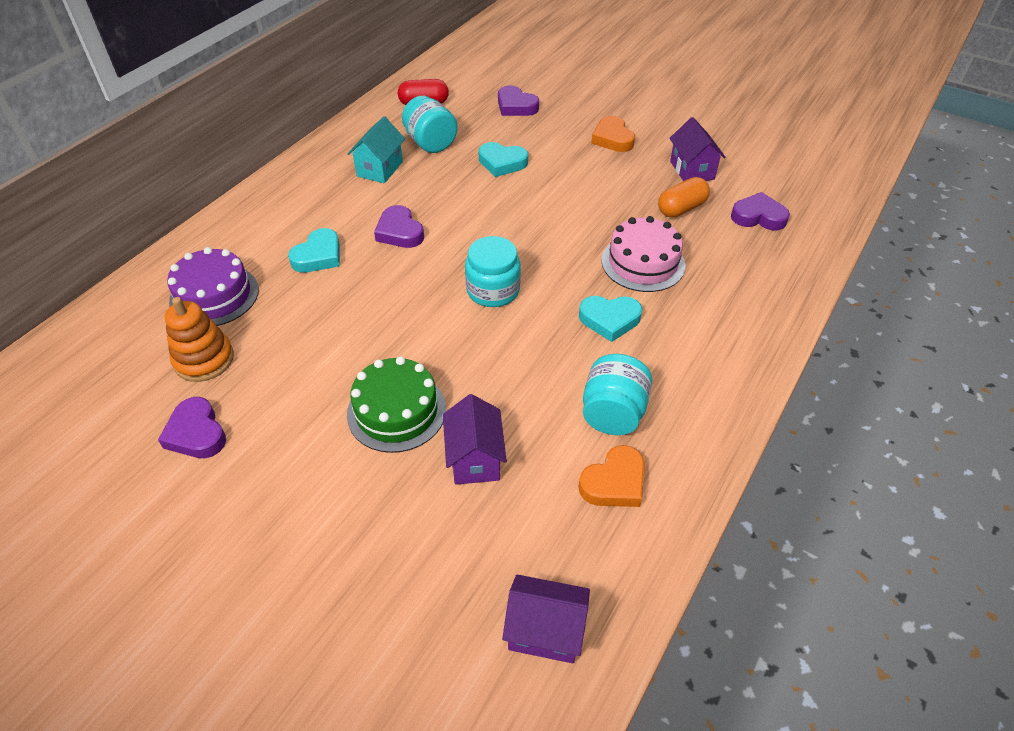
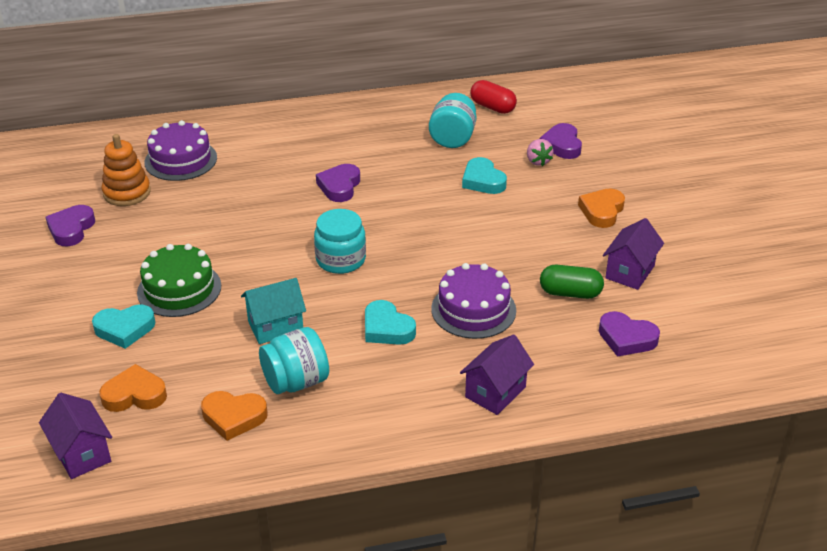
camera: 45 degrees right, 10 degrees down
turquoise heart [288,228,340,273] -> turquoise heart moved to [92,305,155,349]
turquoise house [347,116,405,183] -> turquoise house moved to [241,278,306,344]
purple house [443,394,507,485] -> purple house moved to [460,334,534,415]
pink cake [602,216,685,292] -> purple cake [431,263,516,339]
orange capsule [658,177,710,218] -> green capsule [540,265,604,299]
purple heart [731,192,790,230] -> purple heart turned 150 degrees clockwise [599,311,660,357]
none -> orange heart [99,364,167,412]
none -> pink strawberry [527,139,554,166]

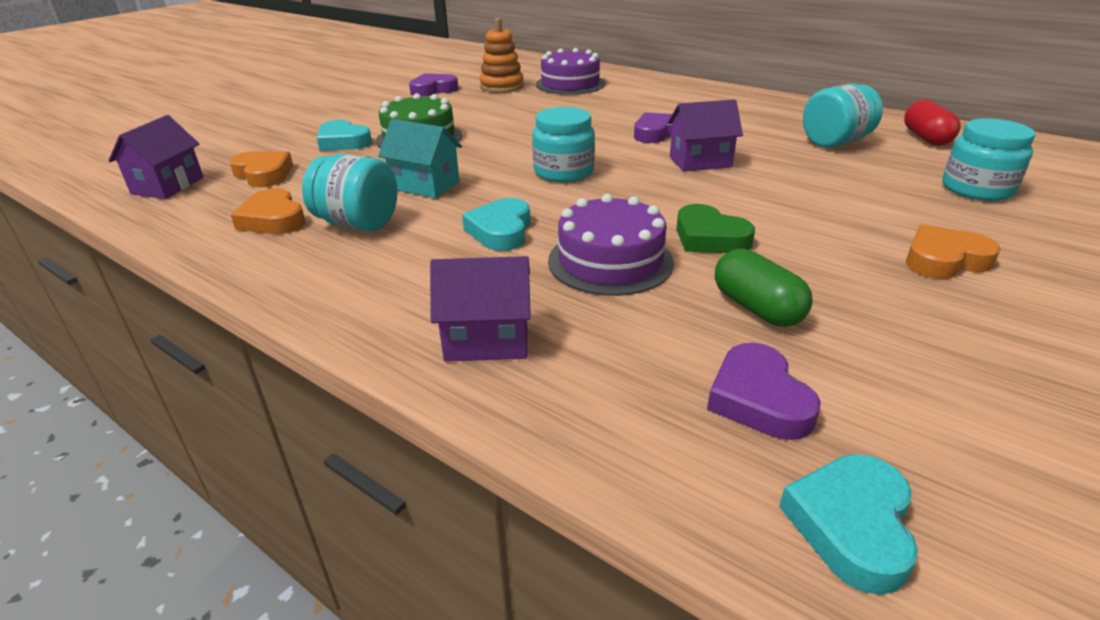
camera: 50 degrees right, 5 degrees down
turquoise heart [462,157,507,194] -> turquoise heart moved to [779,454,918,595]
pink strawberry [527,139,554,166] -> none
purple heart [540,123,582,159] -> turquoise jar [942,118,1036,201]
purple house [603,218,664,290] -> purple house moved to [668,99,743,172]
none -> green heart [676,204,755,253]

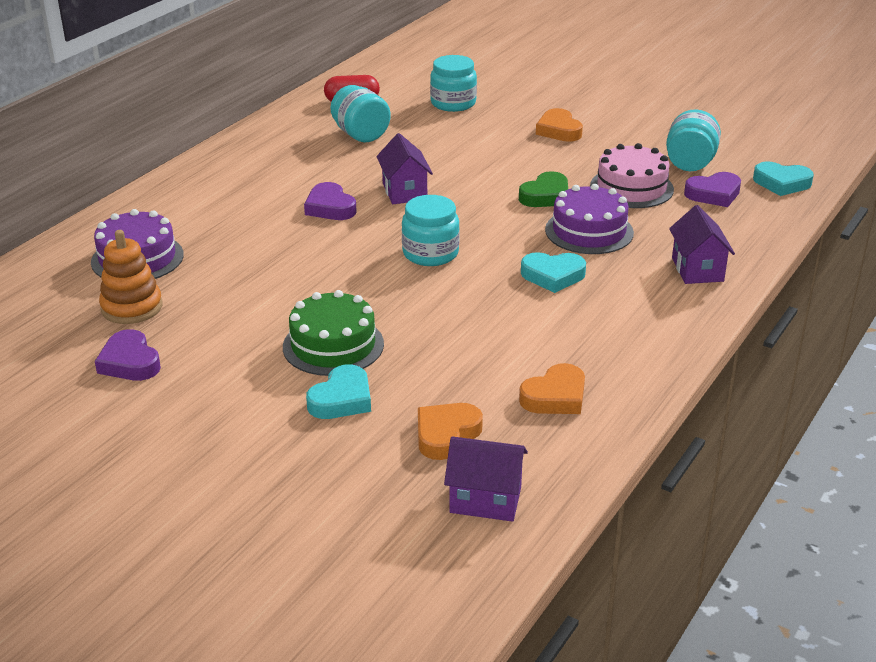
camera: 95 degrees left, 0 degrees up
turquoise jar [302,154,397,231] -> turquoise jar moved to [666,109,721,171]
turquoise house [378,119,462,198] -> none
green capsule [715,249,813,327] -> pink cake [590,143,674,208]

